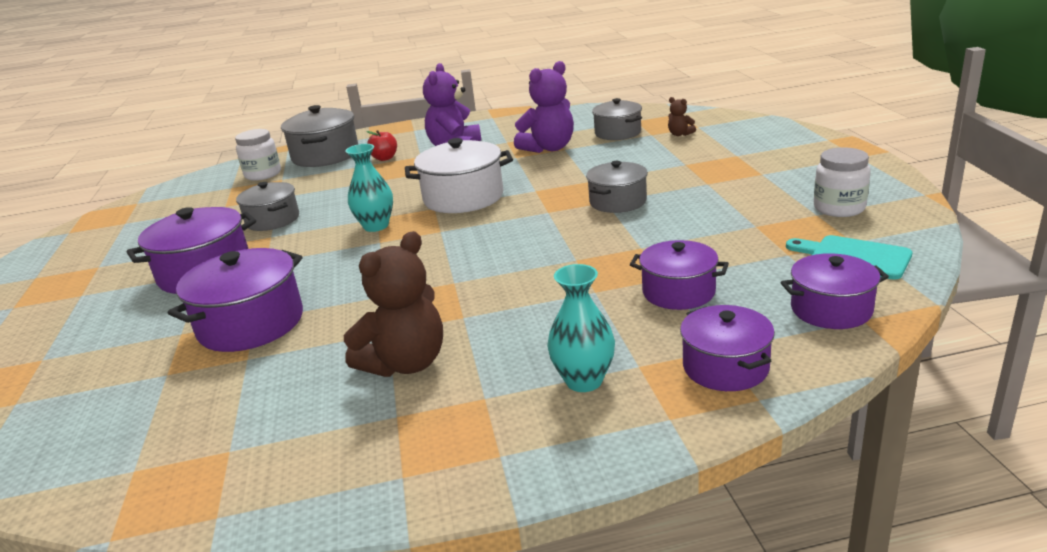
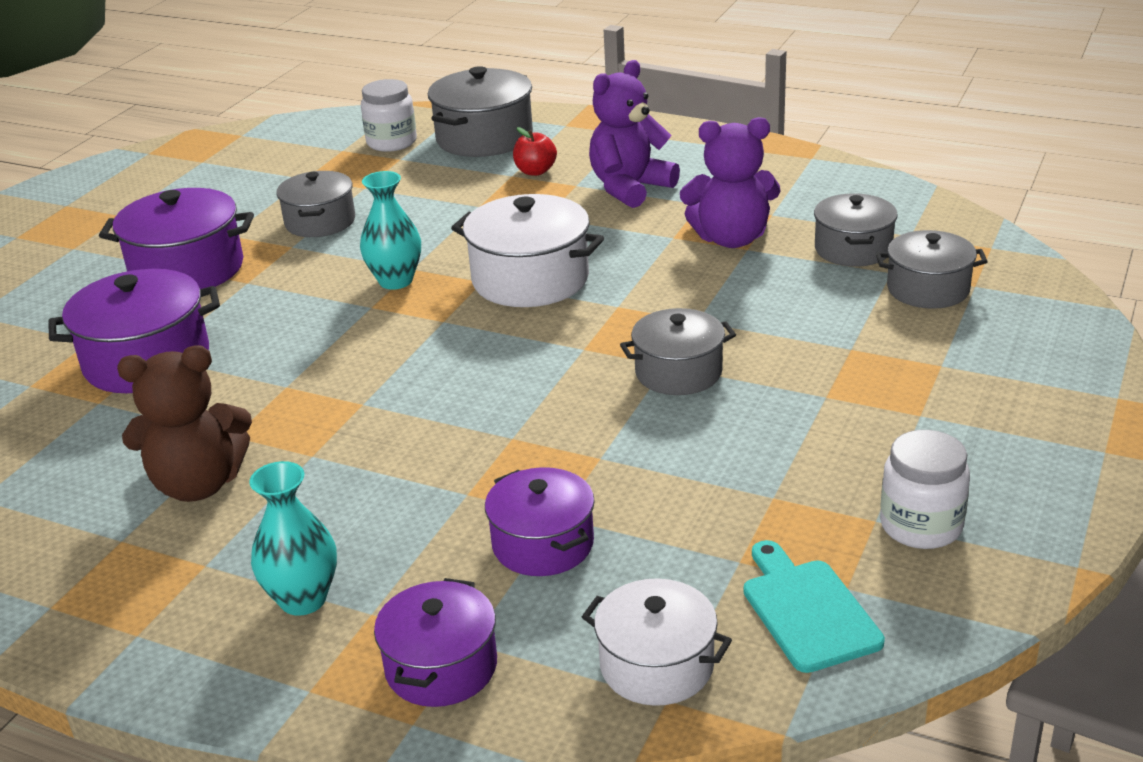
camera: 35 degrees right, 5 degrees up
brown teddy bear [668,97,696,136] -> grey pot [876,230,988,309]
purple pot [781,253,889,329] -> white pot [582,579,732,706]

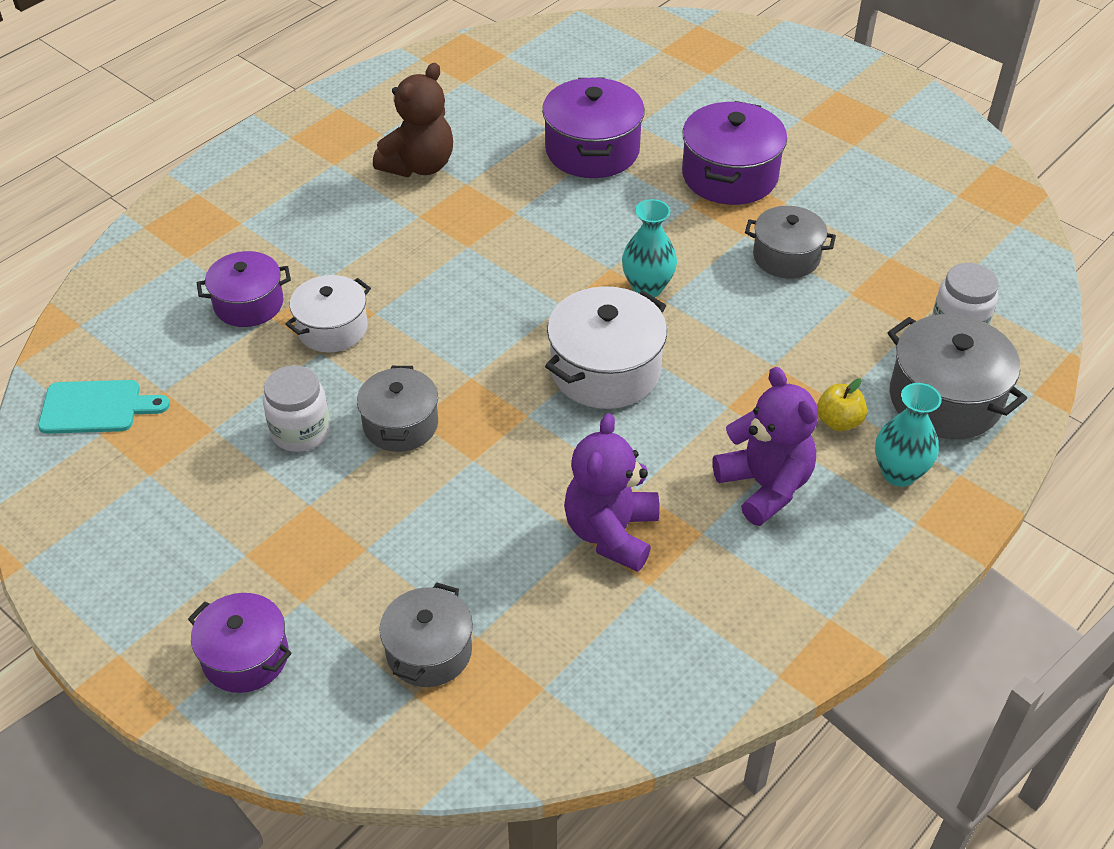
camera: 105 degrees right, 15 degrees up
brown teddy bear [117,345,252,502] -> brown teddy bear turned 150 degrees counterclockwise [373,63,453,177]
turquoise vase [249,461,337,616] -> turquoise vase moved to [875,383,942,487]
purple pot [374,578,497,707] -> purple pot moved to [188,593,292,693]
red apple [513,127,557,176] -> yellow apple [817,378,867,431]
white pot [582,579,732,706] -> white pot moved to [285,275,371,353]
grey pot [814,193,898,267] -> none
white jar [880,430,970,549] -> white jar moved to [263,365,330,452]

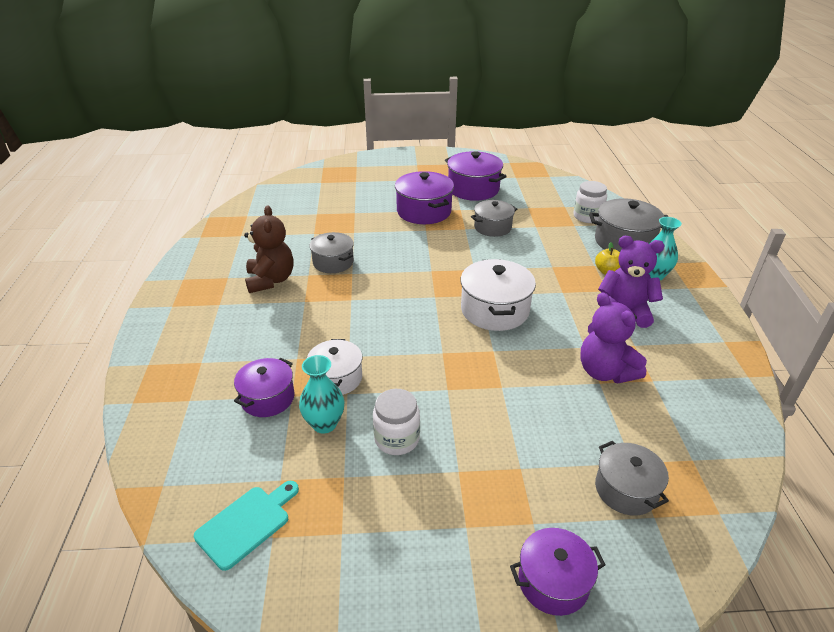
camera: 45 degrees left, 10 degrees down
grey pot [357,366,438,452] -> grey pot moved to [309,232,354,273]
purple pot [542,78,645,178] -> purple pot moved to [445,151,507,201]
turquoise vase [622,199,677,298] -> turquoise vase moved to [299,355,344,433]

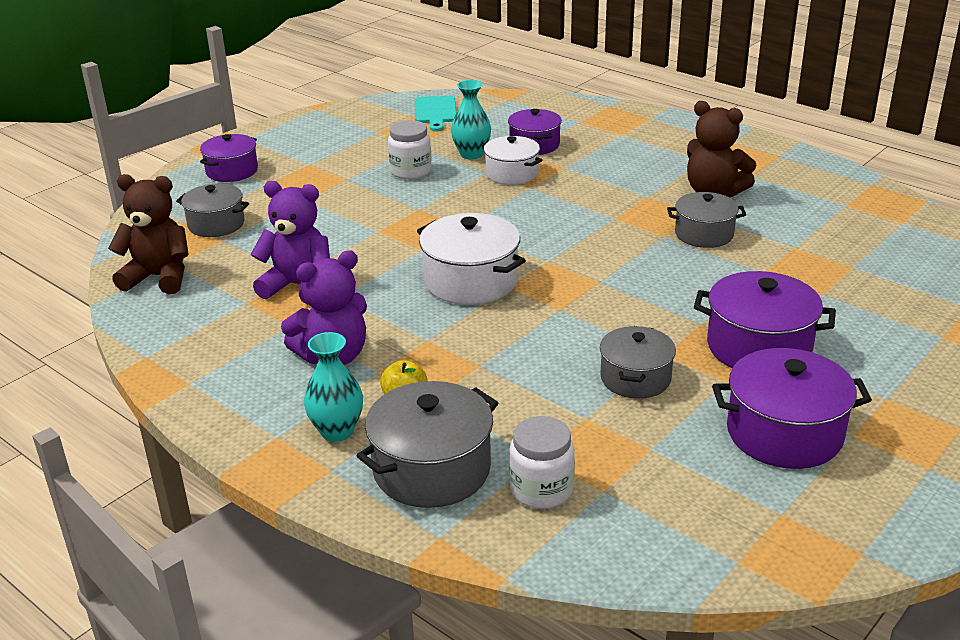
camera: 135 degrees right, 5 degrees down
none -> brown teddy bear [108,174,189,294]

